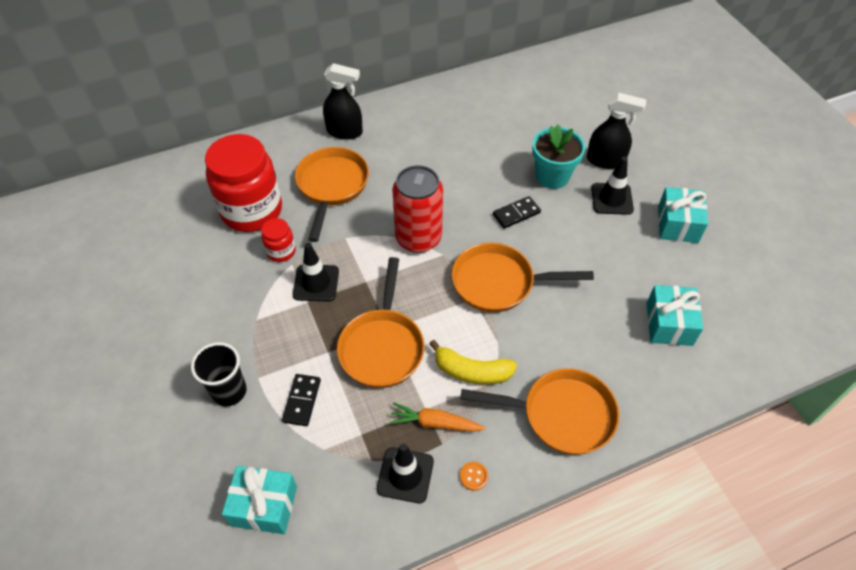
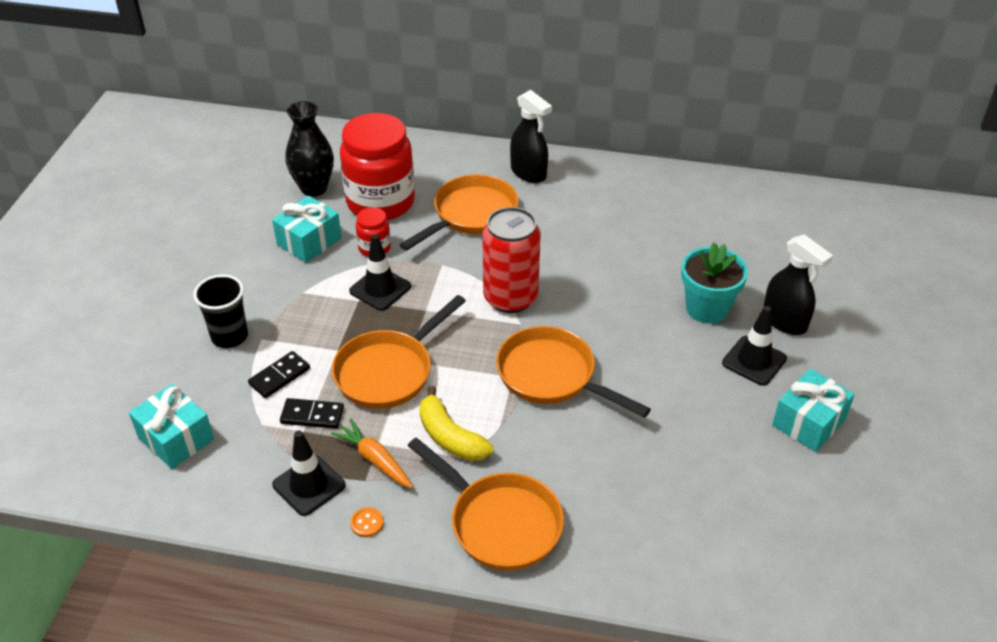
camera: 35 degrees right, 10 degrees down
black domino [493,196,541,229] -> black domino moved to [280,398,344,429]
turquoise gift [646,285,703,346] -> turquoise gift moved to [272,196,342,263]
none -> black vase [286,101,334,197]

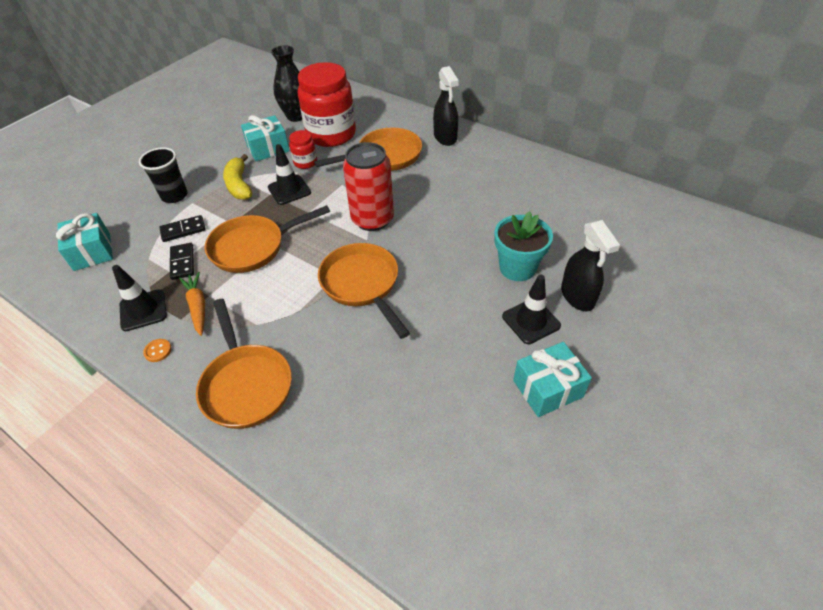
camera: 25 degrees right, 5 degrees up
black domino [280,398,344,429] -> black domino turned 45 degrees clockwise [170,243,194,280]
yellow banana [419,386,493,461] -> yellow banana moved to [223,154,252,200]

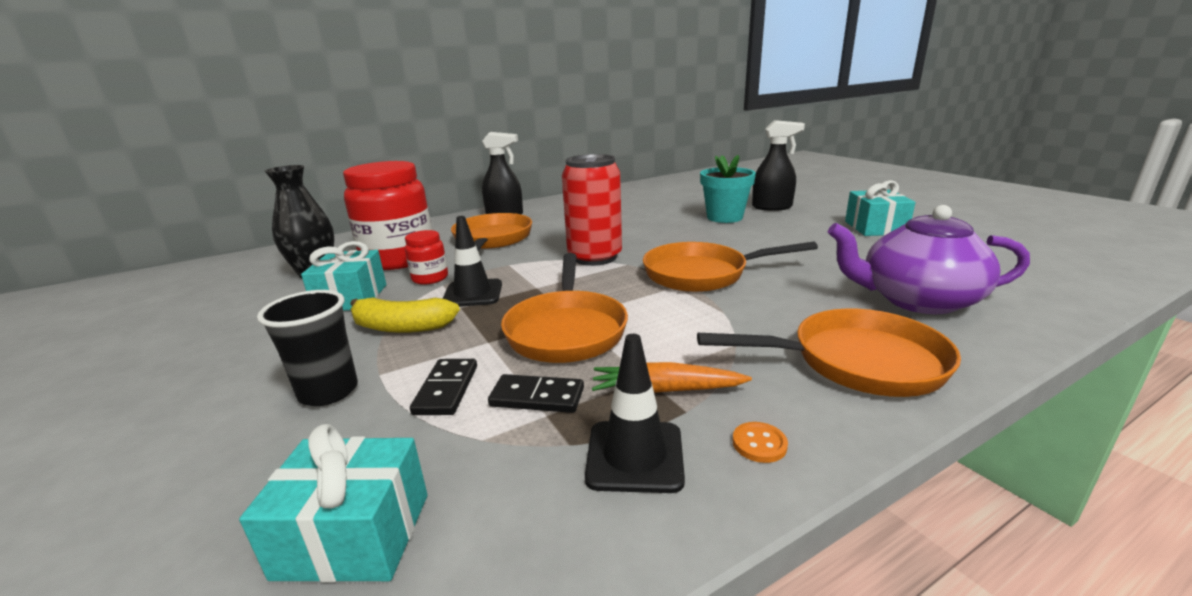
camera: 65 degrees left, 25 degrees down
black traffic cone [502,275,561,344] -> none
none -> purple teapot [828,205,1030,314]

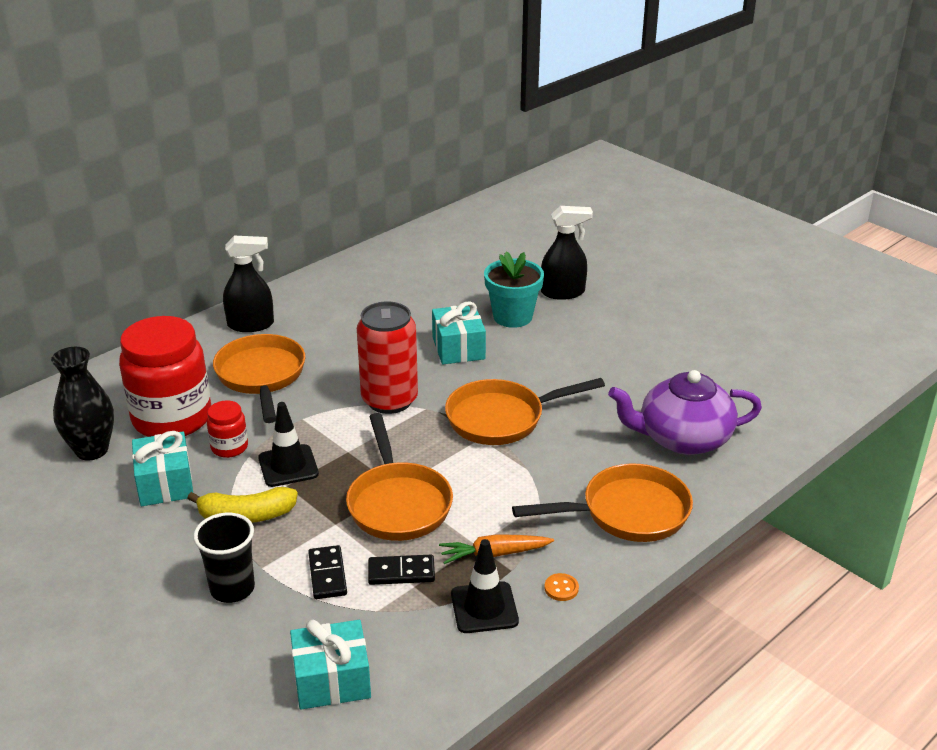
camera: 15 degrees left, 10 degrees up
turquoise gift [845,180,916,236] -> turquoise gift moved to [432,301,486,364]

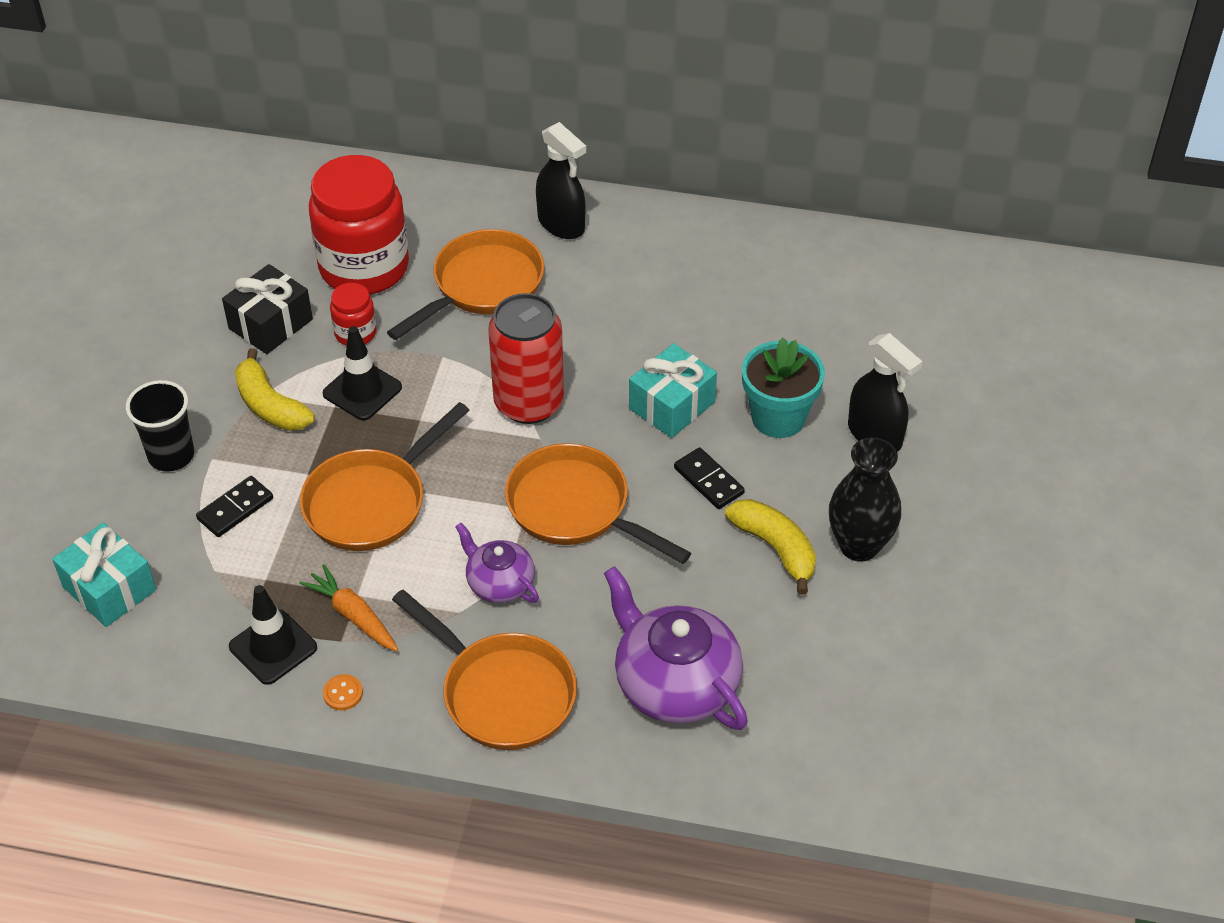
camera: 55 degrees right, 15 degrees up
black vase [51,347,114,460] -> black vase moved to [829,437,901,562]
turquoise gift [132,431,193,506] -> black gift [222,264,313,354]
black domino [368,555,435,585] -> black domino moved to [674,447,745,509]
none -> purple teapot [455,523,539,603]
none -> yellow banana [725,499,816,595]

